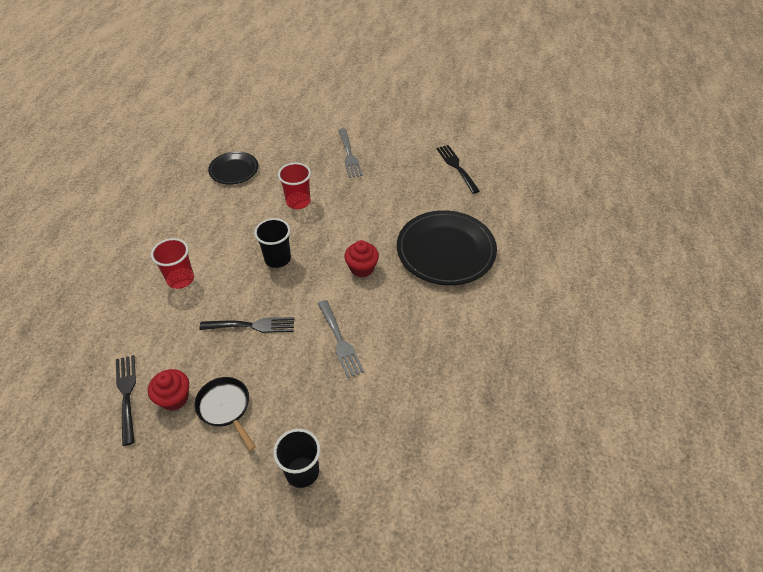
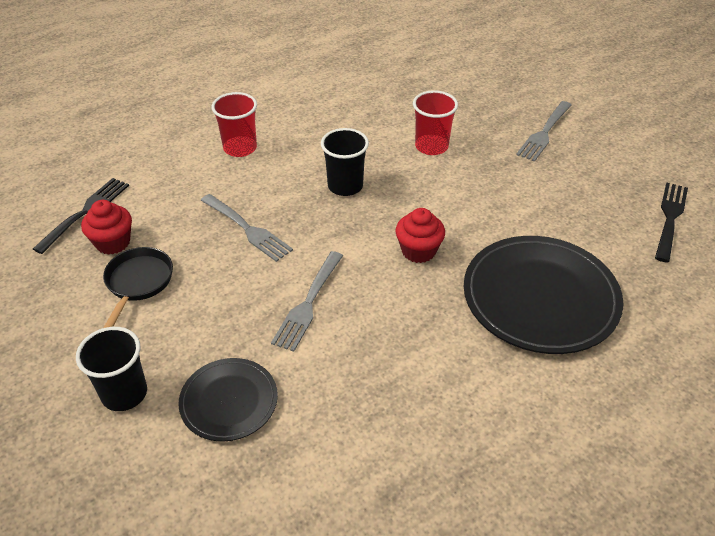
camera: 45 degrees right, 5 degrees down
black fork [199,317,294,333] -> grey fork [201,194,293,262]
black plate [208,151,258,185] -> black plate moved to [178,358,278,442]

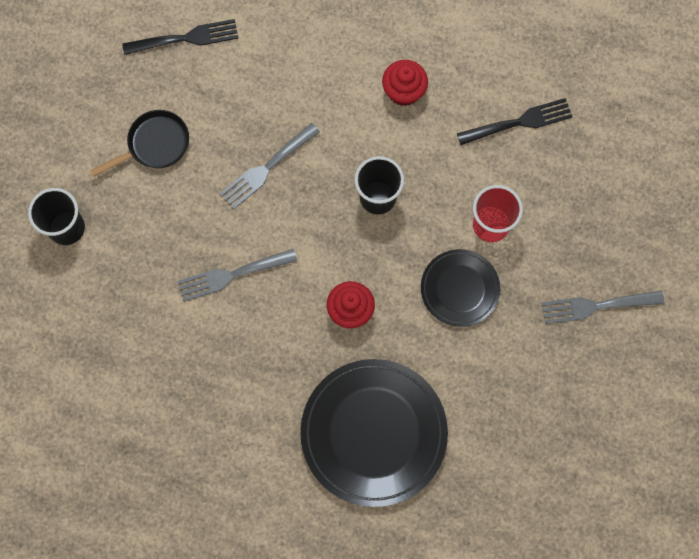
camera: 50 degrees right, 30 degrees up
red cupcake [81,200,132,255] -> red cupcake moved to [382,60,428,106]
black plate [178,358,278,442] -> black plate moved to [421,249,500,327]
grey fork [201,194,293,262] -> grey fork turned 45 degrees clockwise [220,123,320,210]
red cup [212,92,257,157] -> none
black fork [655,183,688,263] -> black fork moved to [457,98,572,145]

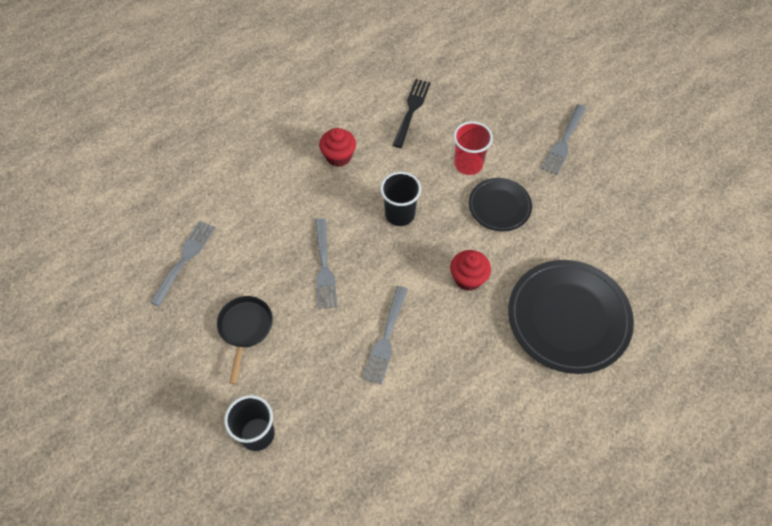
camera: 55 degrees left, 15 degrees down
black fork [122,19,238,55] -> grey fork [150,221,215,306]

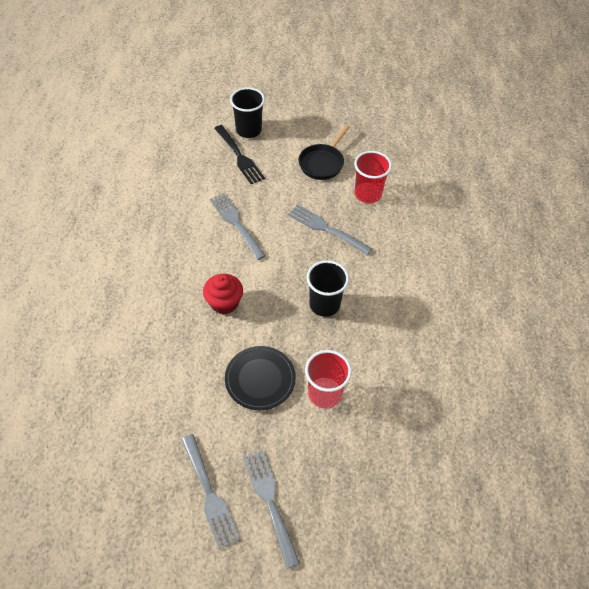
camera: 130 degrees right, 5 degrees down
grey fork [150,221,215,306] -> grey fork moved to [181,434,240,549]
black pan [217,296,273,384] -> black pan turned 75 degrees clockwise [298,125,350,180]
red cupcake [319,128,356,167] -> none
black fork [392,79,431,148] -> black fork moved to [214,125,265,184]
black plate [508,260,634,374] -> none
none -> red cup [354,151,392,203]

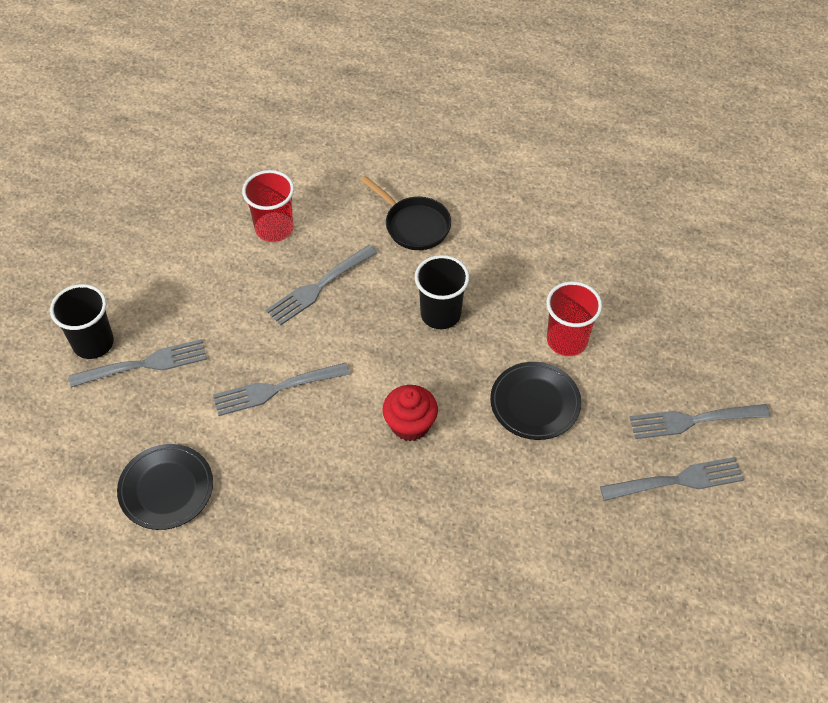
camera: 75 degrees left, 0 degrees up
black fork [214,125,265,184] -> grey fork [69,339,207,388]
black pan [298,125,350,180] -> black pan moved to [361,175,451,250]
none -> black plate [117,444,213,530]

